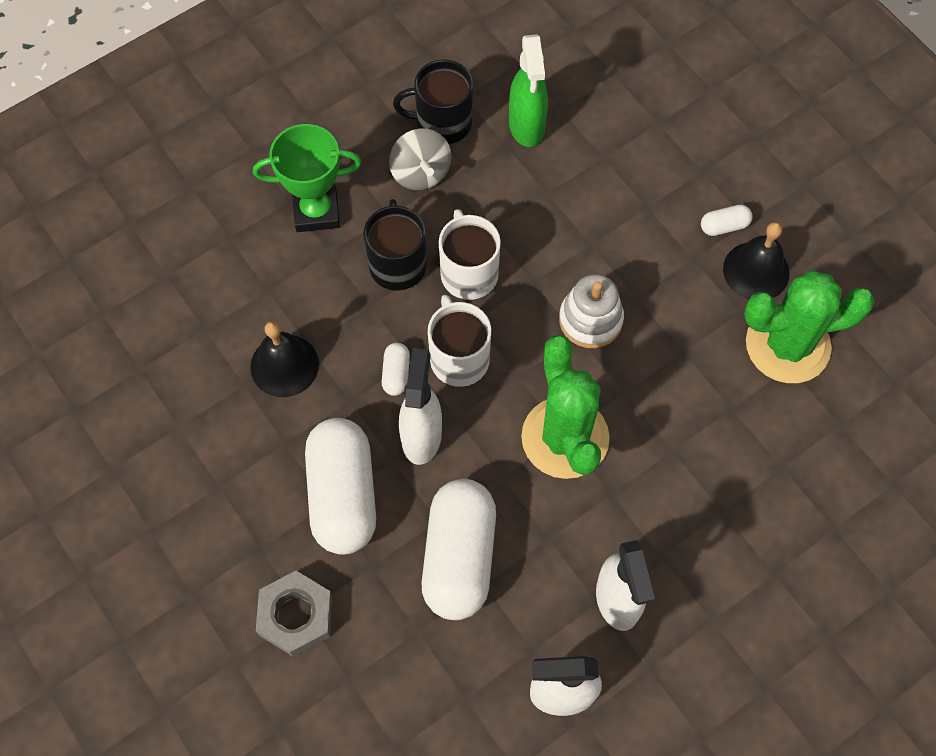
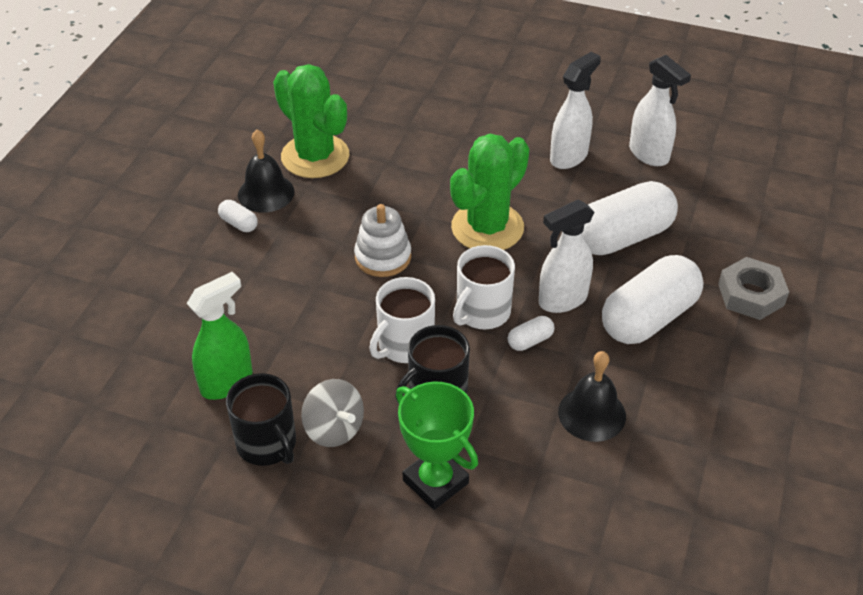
camera: 125 degrees left, 20 degrees down
grey spinning top [389,128,452,190] -> grey spinning top turned 105 degrees clockwise [301,379,364,447]

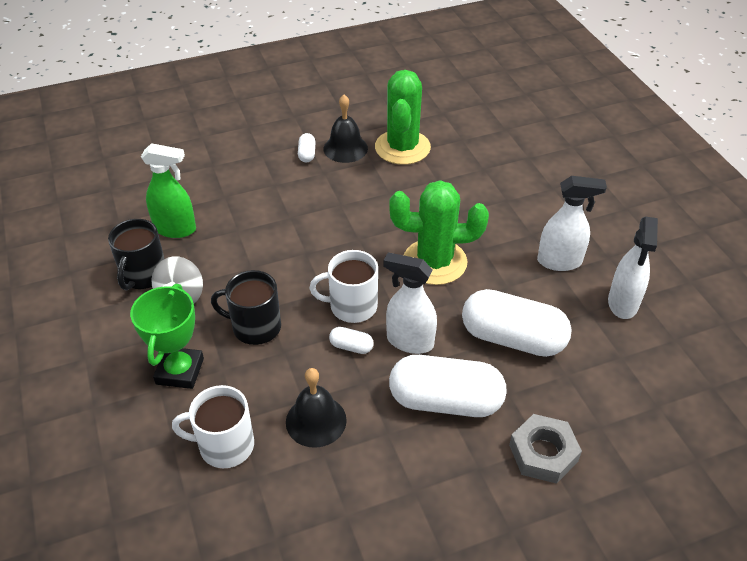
camera: 50 degrees right, 0 degrees up
white stacking toy [354,204,411,277] -> none
white mug [369,277,435,363] -> white mug moved to [172,385,254,468]

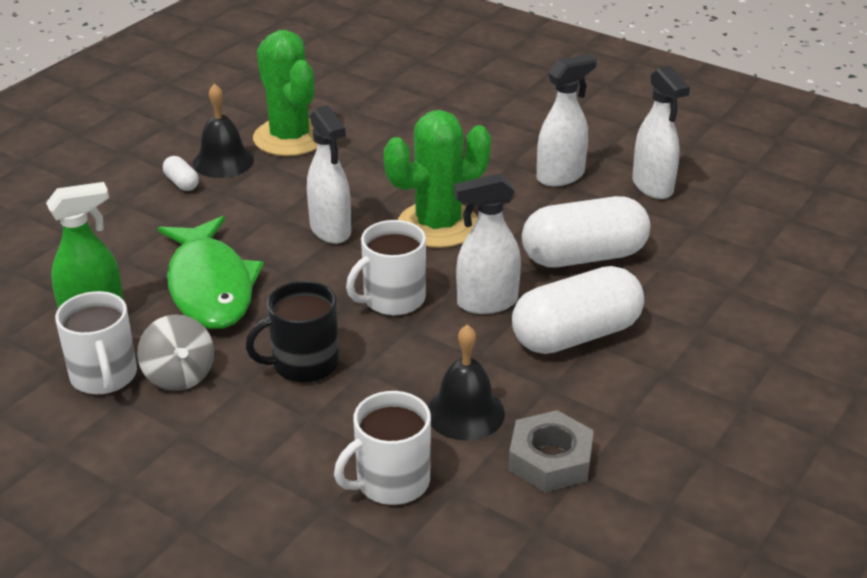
camera: 35 degrees left, 10 degrees down
black mug [108,219,165,290] -> white mug [55,291,137,394]
green trophy [130,284,204,389] -> none
white capsule [329,327,374,354] -> none
grey nut [509,414,582,484] -> grey nut moved to [508,410,594,492]
none -> green fish [158,216,264,329]
none -> white spray bottle [307,105,351,244]

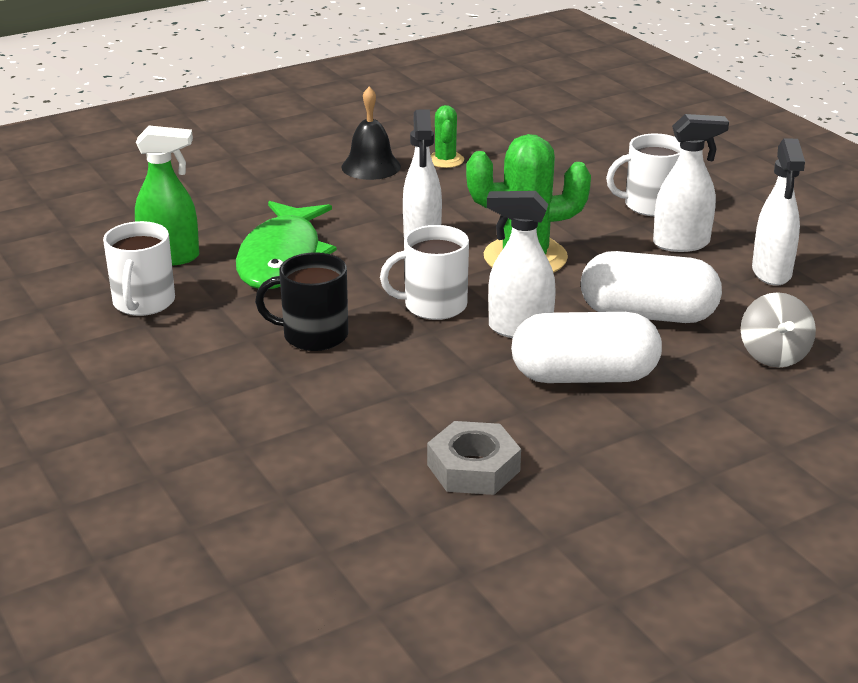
camera: 25 degrees right, 5 degrees down
grey spinning top [137,314,214,391] -> grey spinning top moved to [741,292,816,367]
white capsule [163,156,199,191] -> none
green cactus [253,30,317,156] -> green cactus [431,105,464,168], size x0.50
white mug [334,391,431,505] -> white mug moved to [606,134,681,216]
black bell [428,325,505,441] -> none

